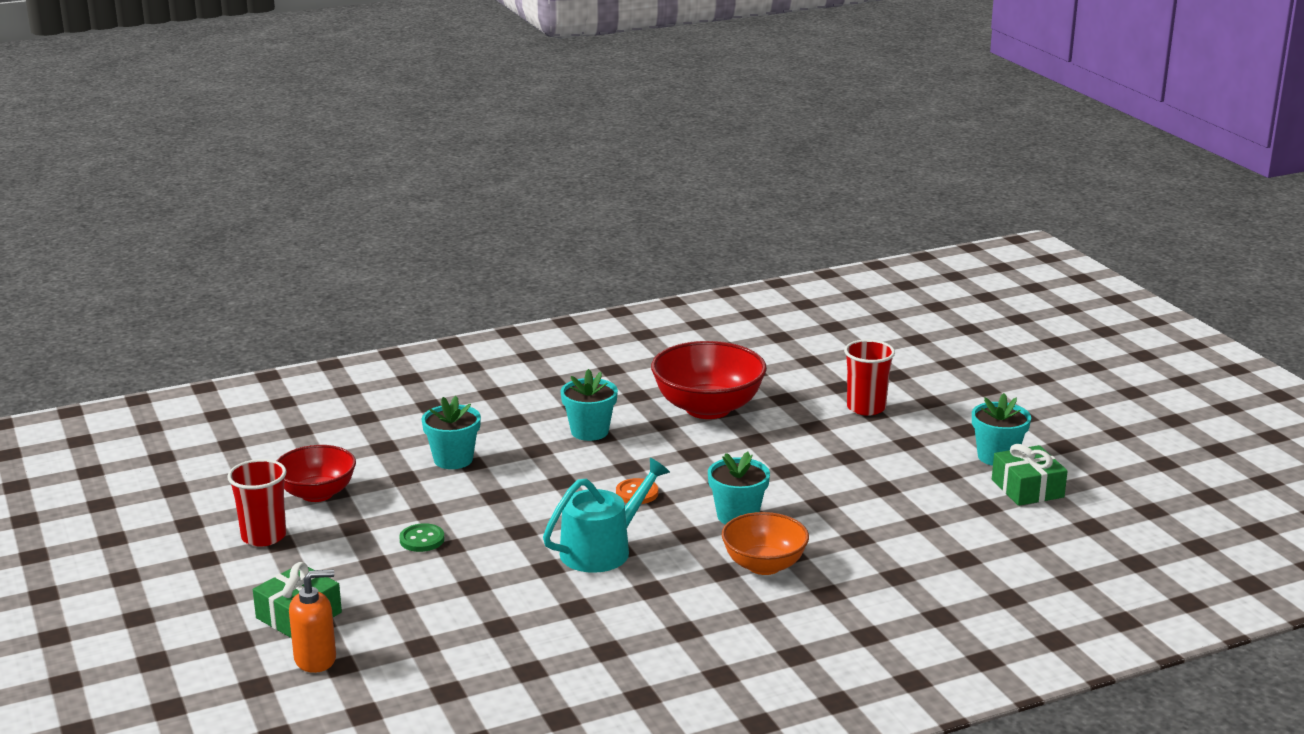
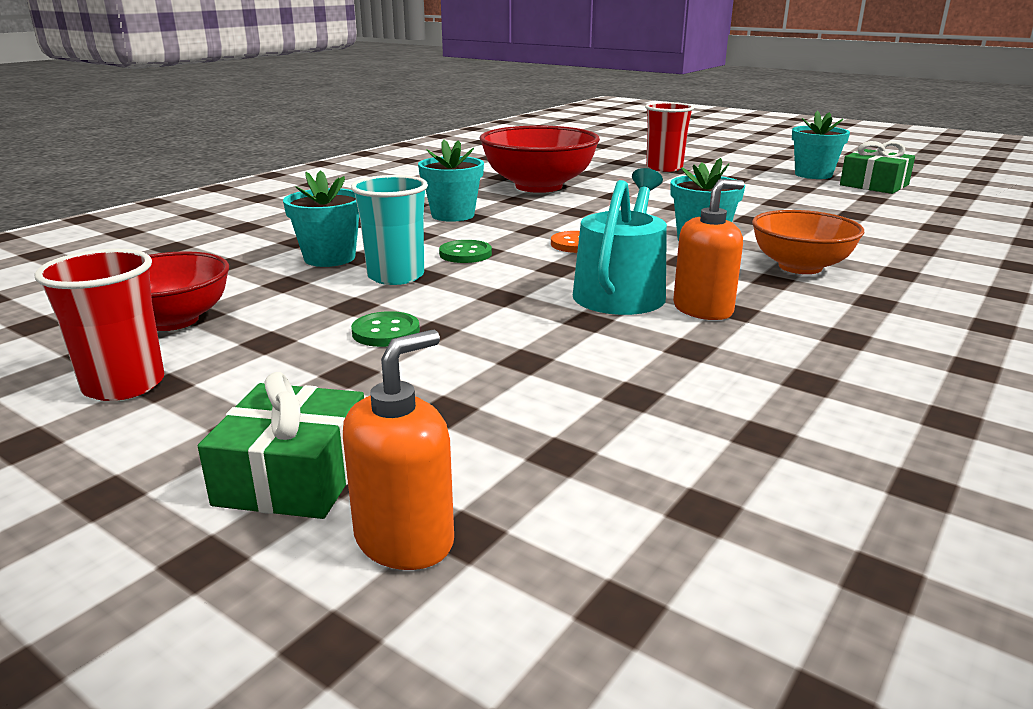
camera: 30 degrees left, 0 degrees up
none -> turquoise cup [351,175,428,285]
none -> green button [439,240,492,263]
none -> orange soap dispenser [673,179,744,320]

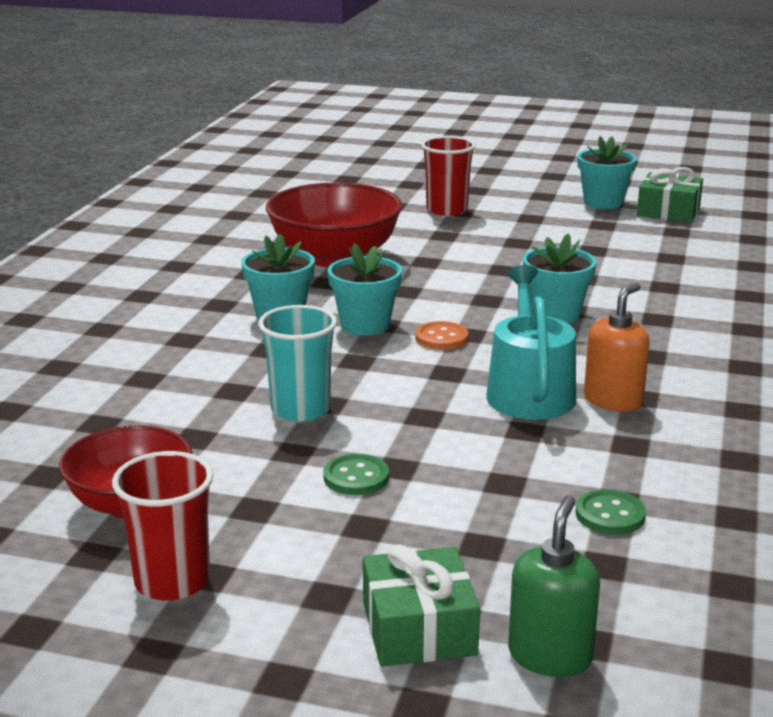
camera: 20 degrees left, 0 degrees up
turquoise flower pot [283,170,359,267] -> turquoise flower pot moved to [327,243,402,335]
orange soap dispenser [343,330,454,570] -> green soap dispenser [508,495,600,677]
green button [439,240,492,263] -> green button moved to [576,489,646,535]
orange bowl [752,210,864,274] -> none

